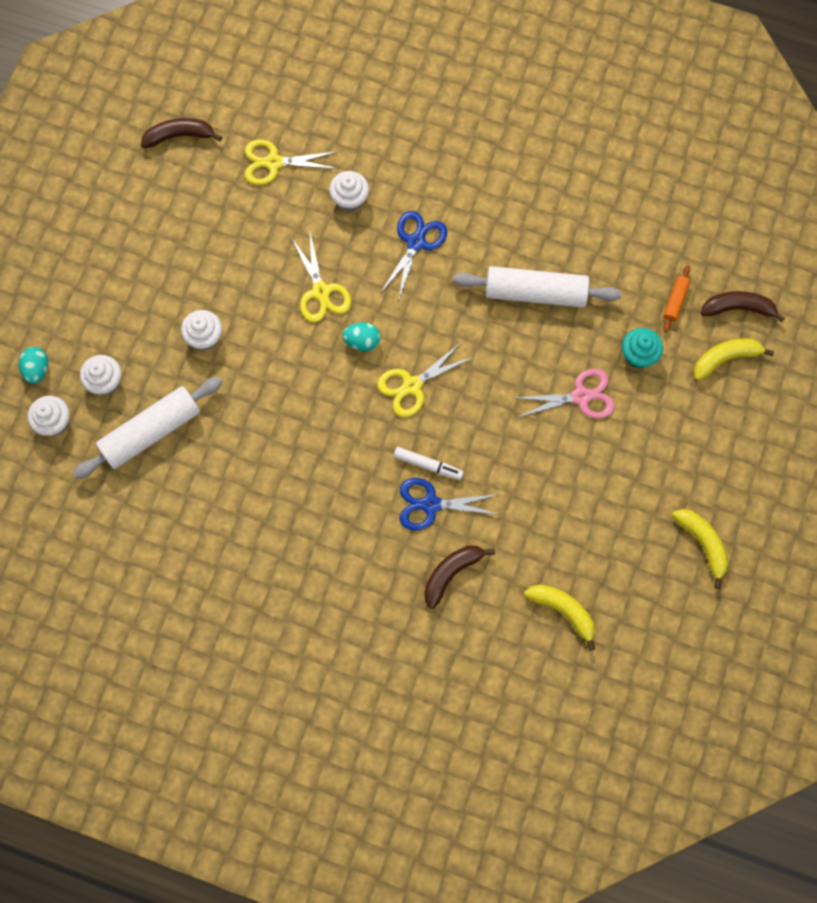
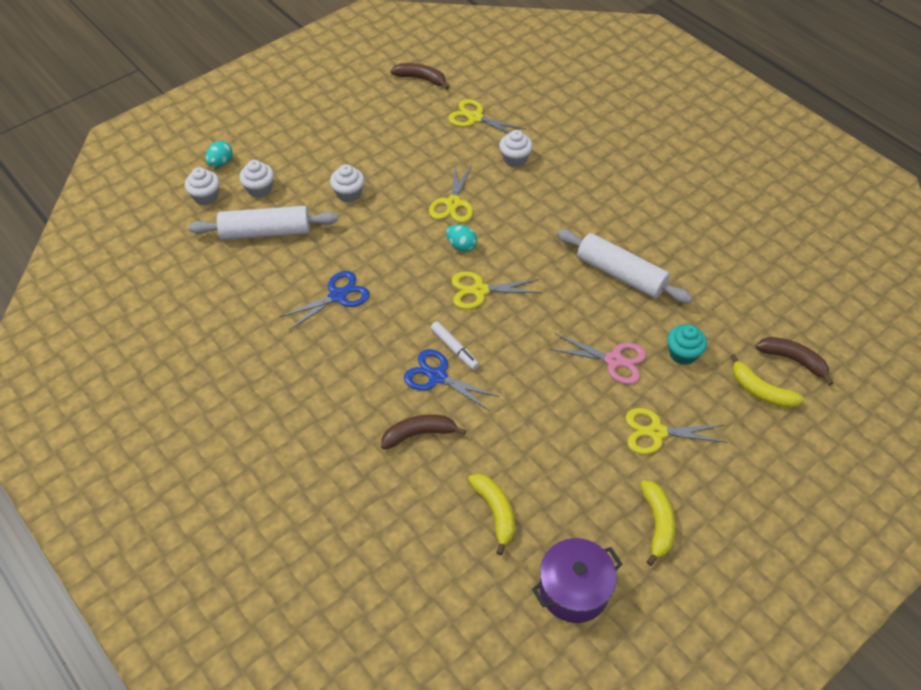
camera: 30 degrees right, 20 degrees down
blue scissors [380,211,447,302] -> blue scissors moved to [279,271,370,330]
orange rolling pin [663,266,690,332] -> none
yellow banana [694,338,774,380] -> yellow banana turned 150 degrees counterclockwise [731,354,804,408]
none -> purple pot [532,538,622,623]
none -> yellow scissors [626,408,727,454]

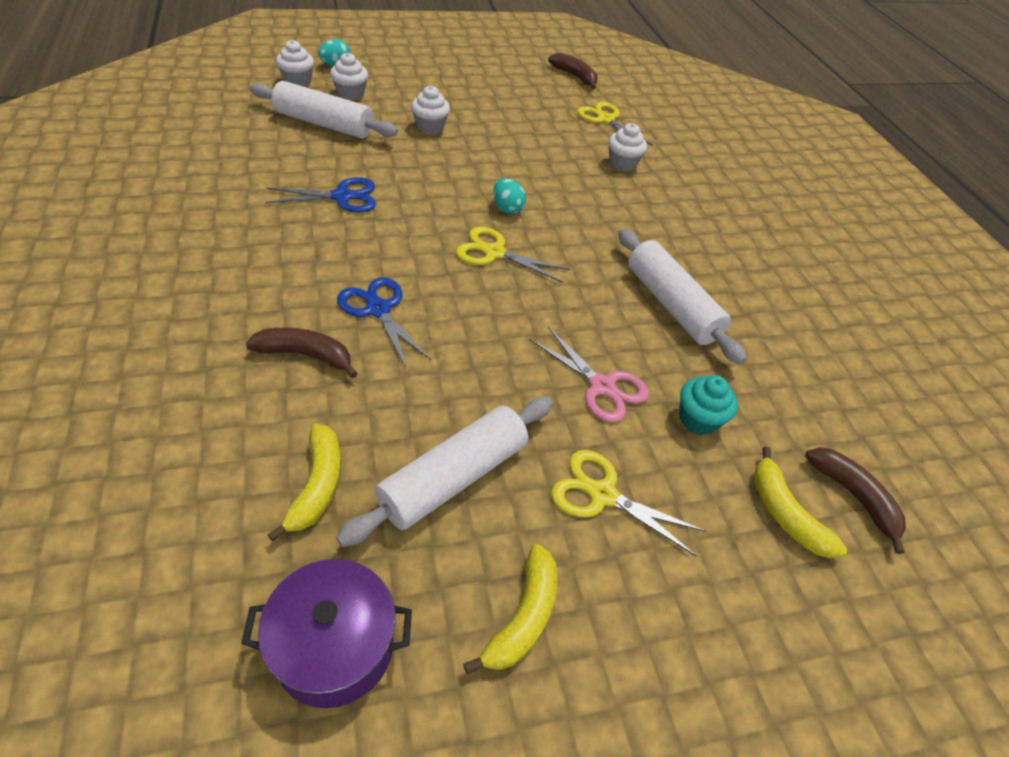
camera: 20 degrees right, 5 degrees down
yellow scissors [429,163,473,223] -> none
white marker [430,321,479,370] -> none
none -> white rolling pin [336,397,553,547]

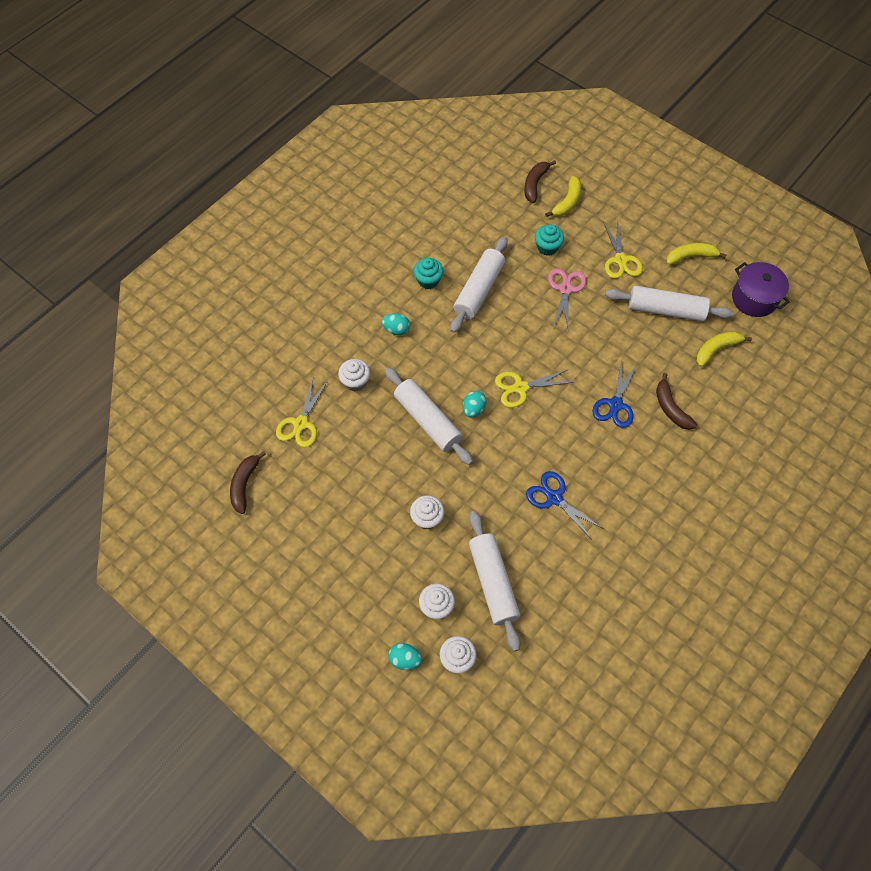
camera: 120 degrees left, 15 degrees up
yellow scissors [456,227,570,283] -> yellow scissors turned 90 degrees clockwise [495,370,573,408]
none -> turquoise egg [382,313,410,335]
none -> white rolling pin [385,367,473,465]
none -> turquoise cupcake [413,258,443,289]

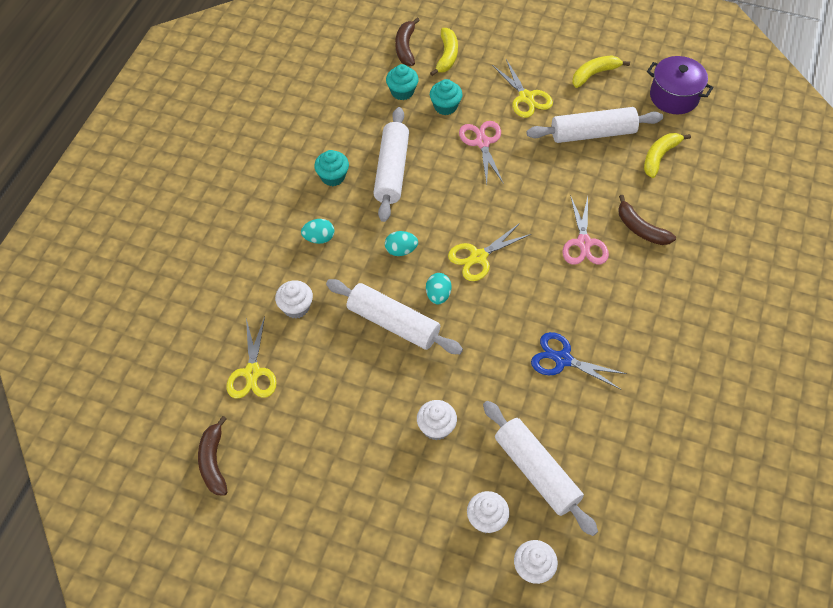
camera: 20 degrees left, 5 degrees down
turquoise egg [388,643,422,670] -> turquoise egg moved to [385,231,418,256]
blue scissors [592,361,637,428] -> pink scissors [562,195,609,265]
none -> turquoise cupcake [386,64,418,100]

